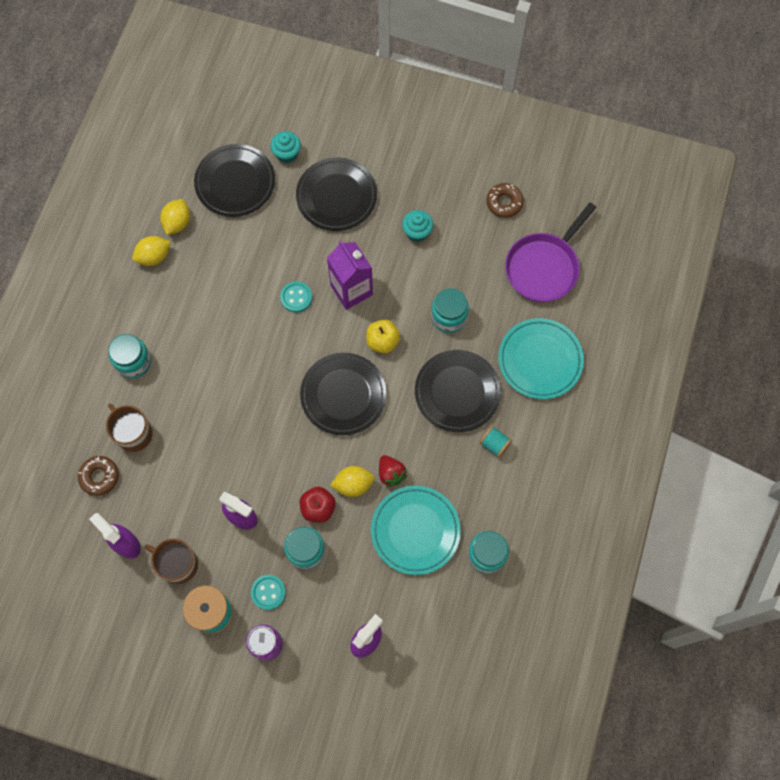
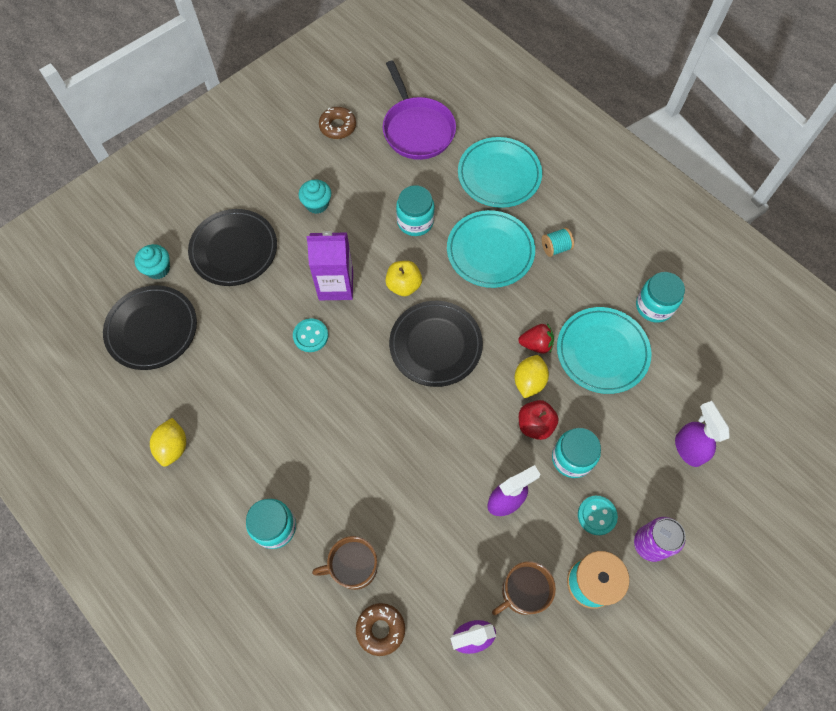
camera: 60 degrees left, 5 degrees down
yellow lemon [160,199,190,235] -> none
black plate [415,350,501,432] -> turquoise plate [447,210,535,288]

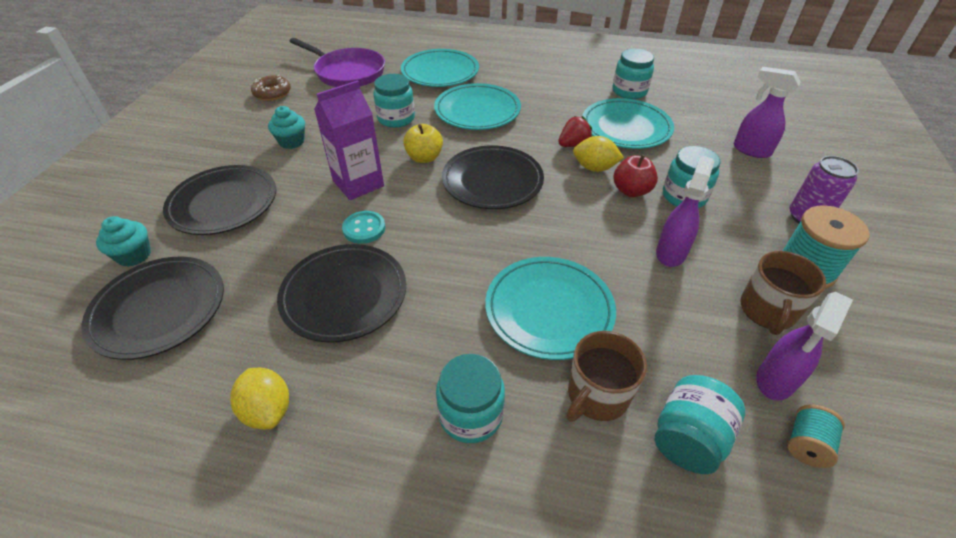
camera: 35 degrees left, 20 degrees down
brown donut [356,603,405,656] -> turquoise jar [655,375,745,474]
yellow lemon [515,355,549,398] -> yellow lemon turned 60 degrees counterclockwise [573,136,624,172]
turquoise spool [542,228,574,257] -> turquoise spool moved to [787,405,845,468]
turquoise button [578,496,618,535] -> none
none -> black plate [277,244,406,343]
none -> turquoise plate [485,257,616,360]

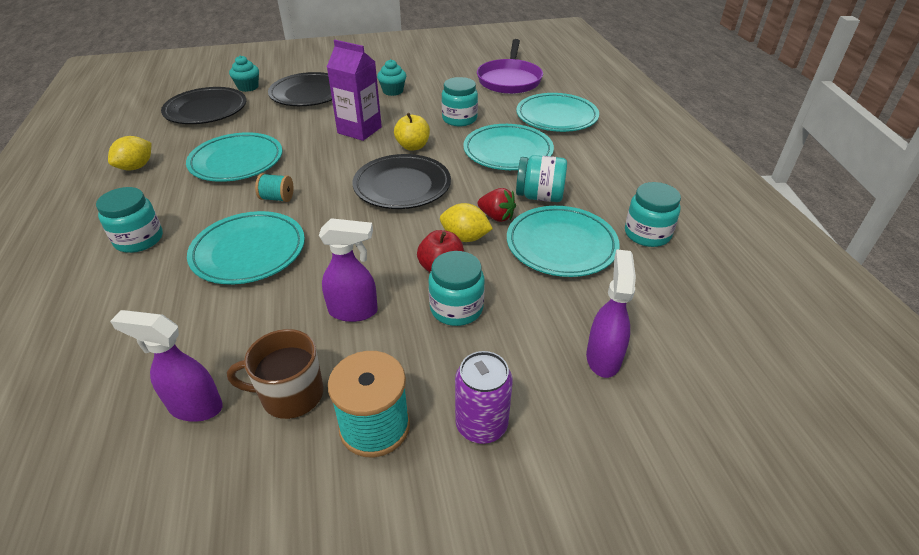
camera: 65 degrees right, 5 degrees down
brown donut [251,75,291,101] -> none
black plate [277,244,406,343] -> turquoise plate [186,132,282,182]
turquoise button [342,211,385,244] -> none
brown mug [566,331,647,422] -> none
yellow lemon [573,136,624,172] -> yellow lemon turned 60 degrees counterclockwise [440,203,493,242]
turquoise jar [655,375,745,474] -> turquoise jar moved to [516,155,567,202]
turquoise spool [787,405,845,468] -> turquoise spool moved to [255,173,294,202]

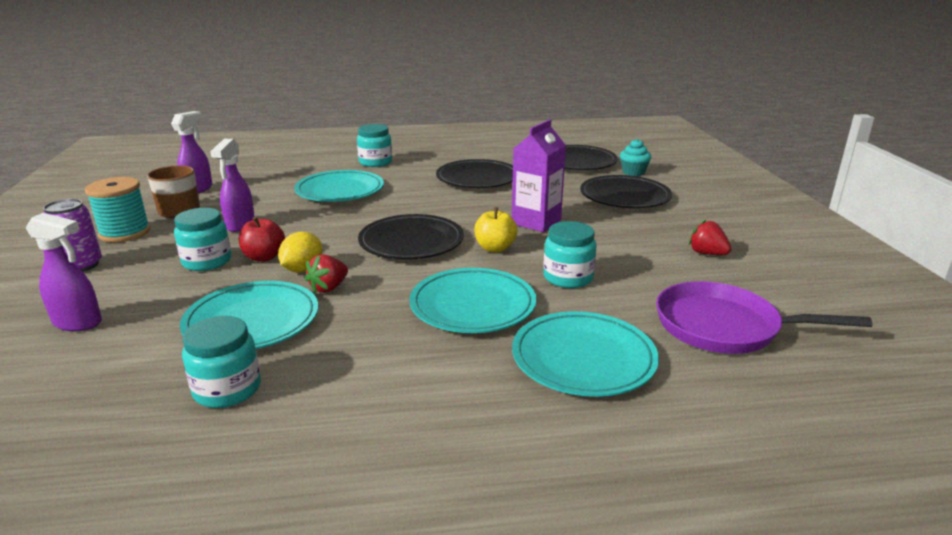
camera: 95 degrees right, 15 degrees down
yellow lemon [108,136,152,170] -> none
turquoise plate [186,132,282,182] -> black plate [436,159,513,188]
turquoise spool [255,173,294,202] -> none
turquoise cupcake [377,59,406,96] -> none
turquoise jar [516,155,567,202] -> none
none -> red strawberry [689,219,732,255]

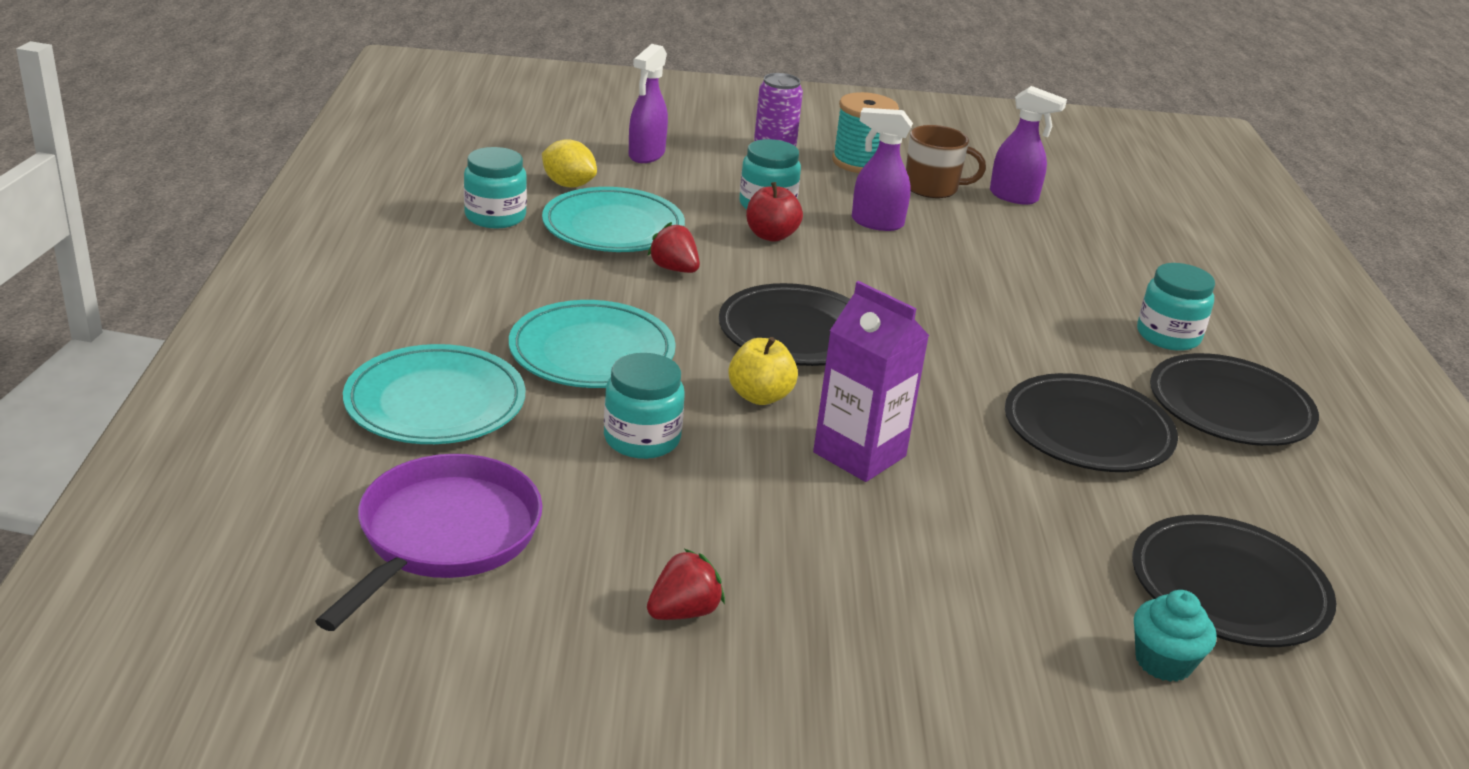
camera: 95 degrees right, 5 degrees up
yellow lemon [278,232,323,272] -> yellow lemon moved to [542,139,597,188]
turquoise plate [294,170,384,202] -> none
black plate [580,175,672,208] -> black plate moved to [1150,353,1319,446]

